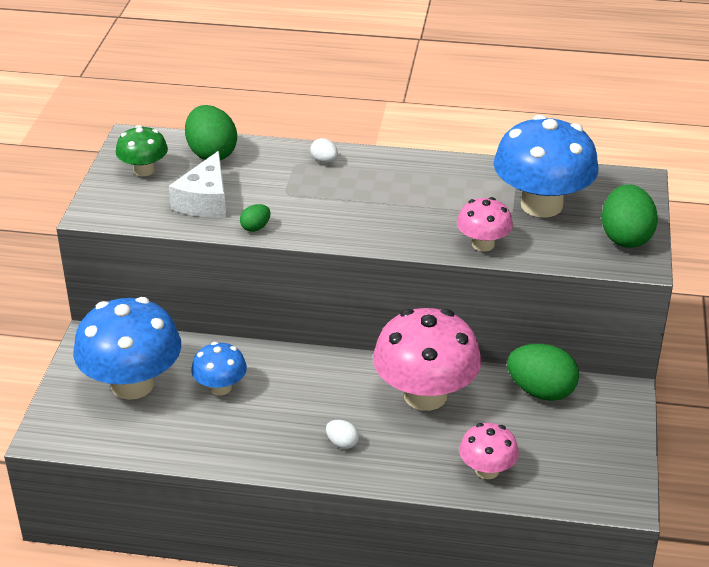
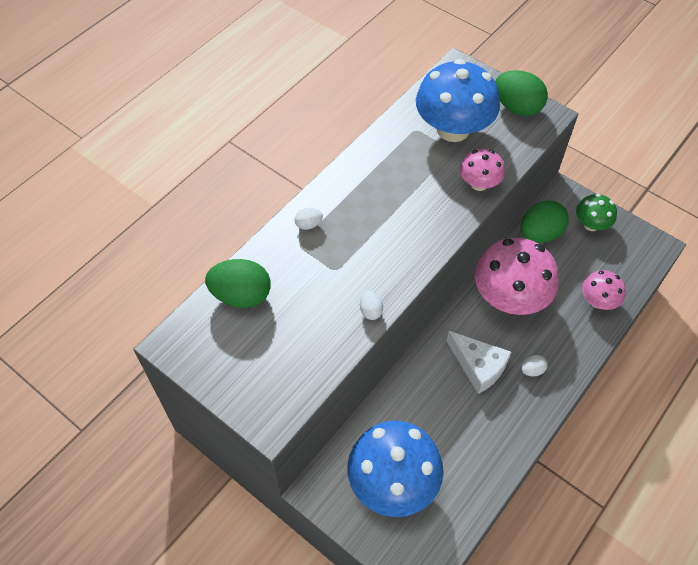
camera: 60 degrees left, 20 degrees up
green mushroom [116,125,168,176] -> green mushroom moved to [576,194,617,231]
white cheese [169,151,226,217] -> white cheese moved to [447,331,511,394]
blue mushroom [191,342,247,395] -> none
green egg [240,204,271,232] -> white egg [360,291,383,320]

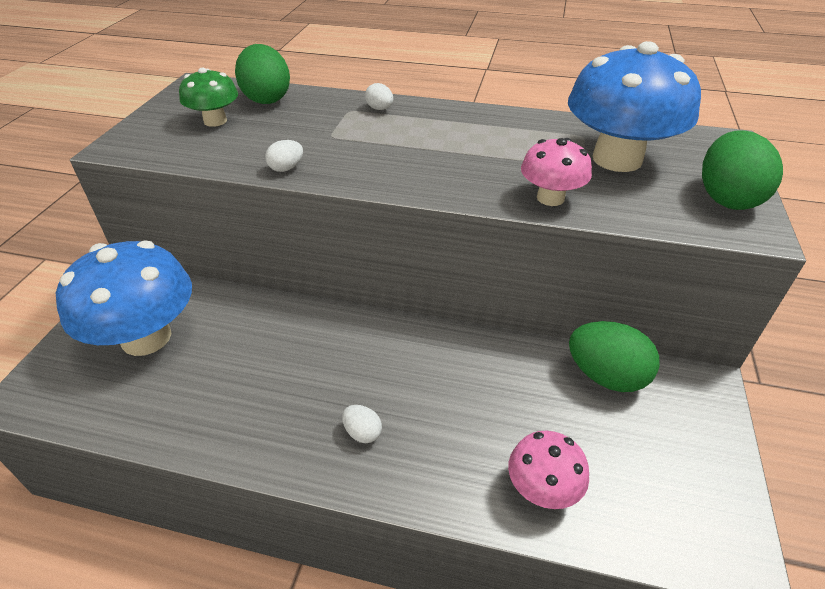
camera: 65 degrees right, 15 degrees down
white cheese [447,331,511,394] -> none
pink mushroom [475,238,559,315] -> none
green mushroom [576,194,617,231] -> green mushroom moved to [179,68,238,127]

